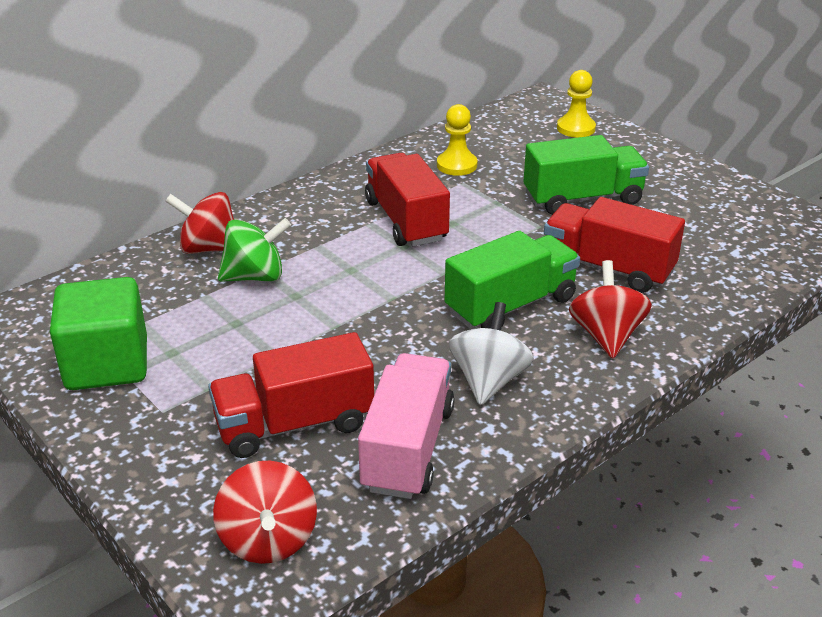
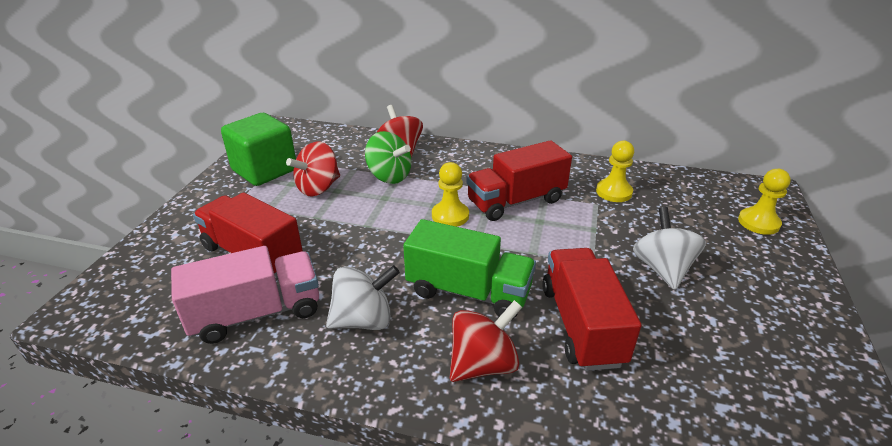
camera: 55 degrees right, 0 degrees up
red spinning top [213,461,317,564] -> red spinning top moved to [286,142,340,196]
red truck [365,153,450,247] -> red truck turned 150 degrees counterclockwise [466,140,572,221]
green truck [523,135,649,215] -> white spinning top [633,207,706,290]
none -> yellow pawn [432,162,469,227]

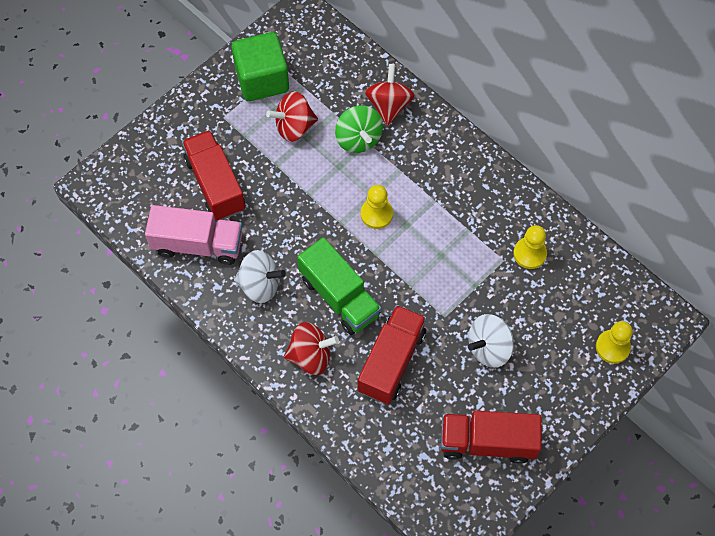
camera: 30 degrees right, 30 degrees up
red truck [466,140,572,221] -> red truck moved to [441,410,542,464]
white spinning top [633,207,706,290] -> white spinning top turned 150 degrees counterclockwise [468,314,514,368]

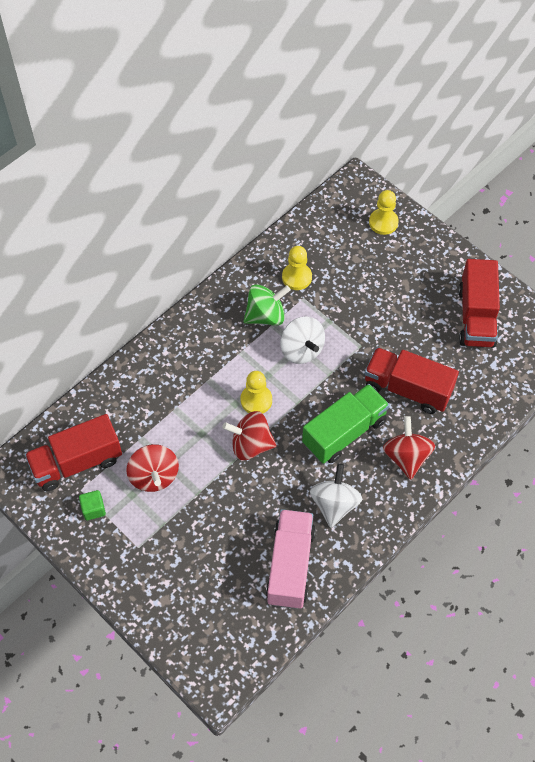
camera: 90 degrees left, 5 degrees down
red truck [182,130,245,220] -> red truck moved to [25,414,122,491]
green cube [232,32,289,101] -> green cube [79,490,106,520], size x0.42
green spinning top [335,105,383,153] -> green spinning top moved to [244,284,291,326]
red spinning top [365,64,415,126] -> red spinning top moved to [223,411,277,460]
white spinning top [468,314,514,368] -> white spinning top moved to [280,316,325,364]

